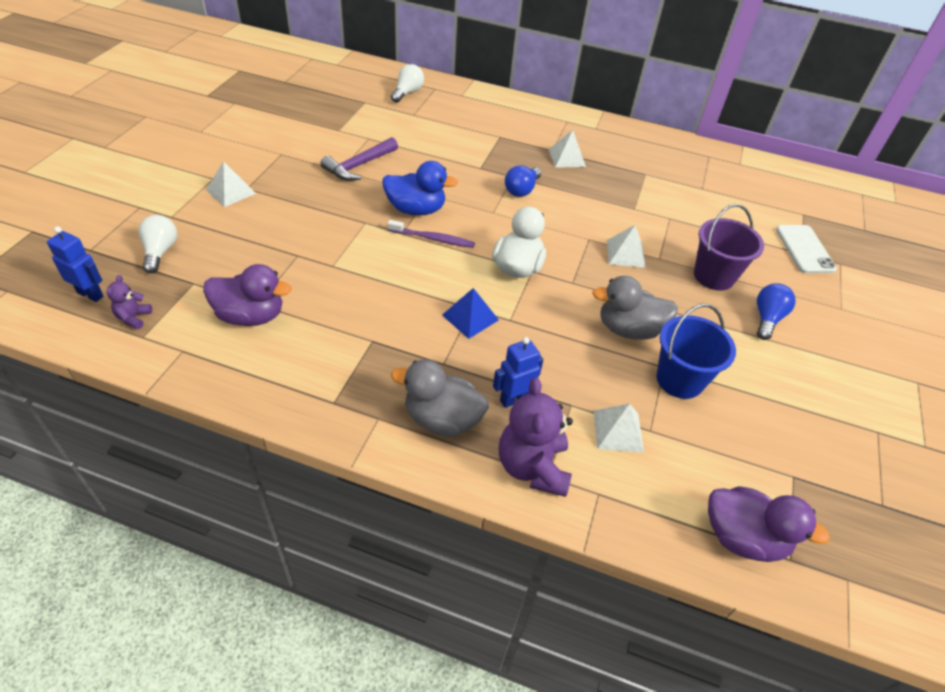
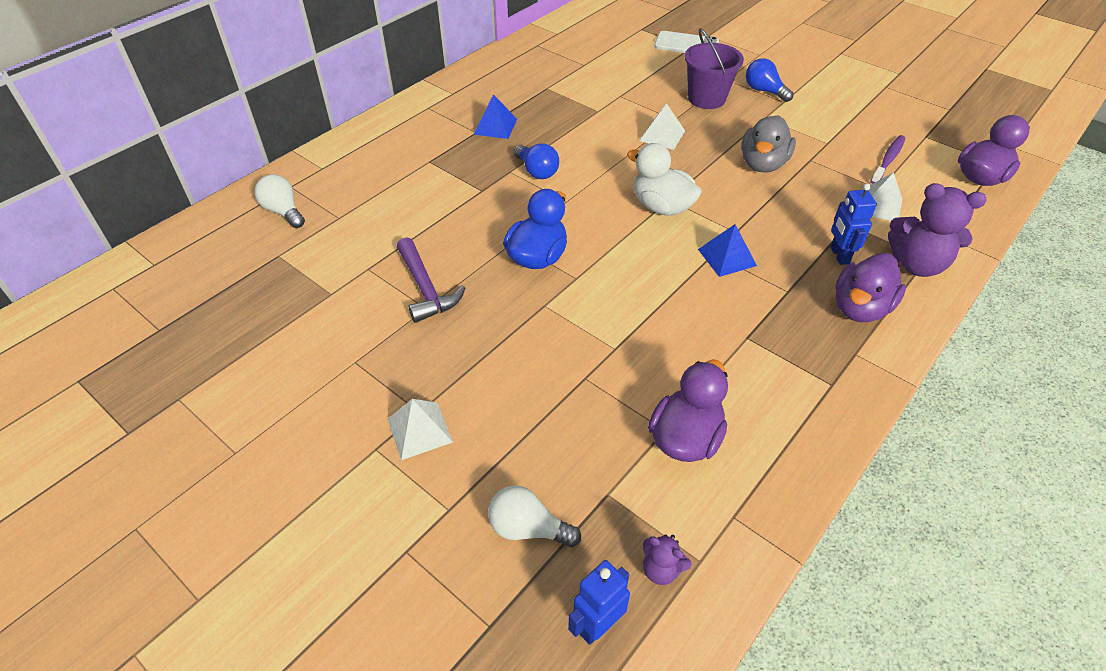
camera: 65 degrees left, 0 degrees up
purple toothbrush [387,220,475,248] -> purple toothbrush moved to [871,135,906,184]
grey duck [391,359,489,437] -> purple duck [835,253,906,322]
white pyramid [549,130,586,168] -> blue pyramid [474,94,517,139]
blue bucket [656,304,736,399] -> none

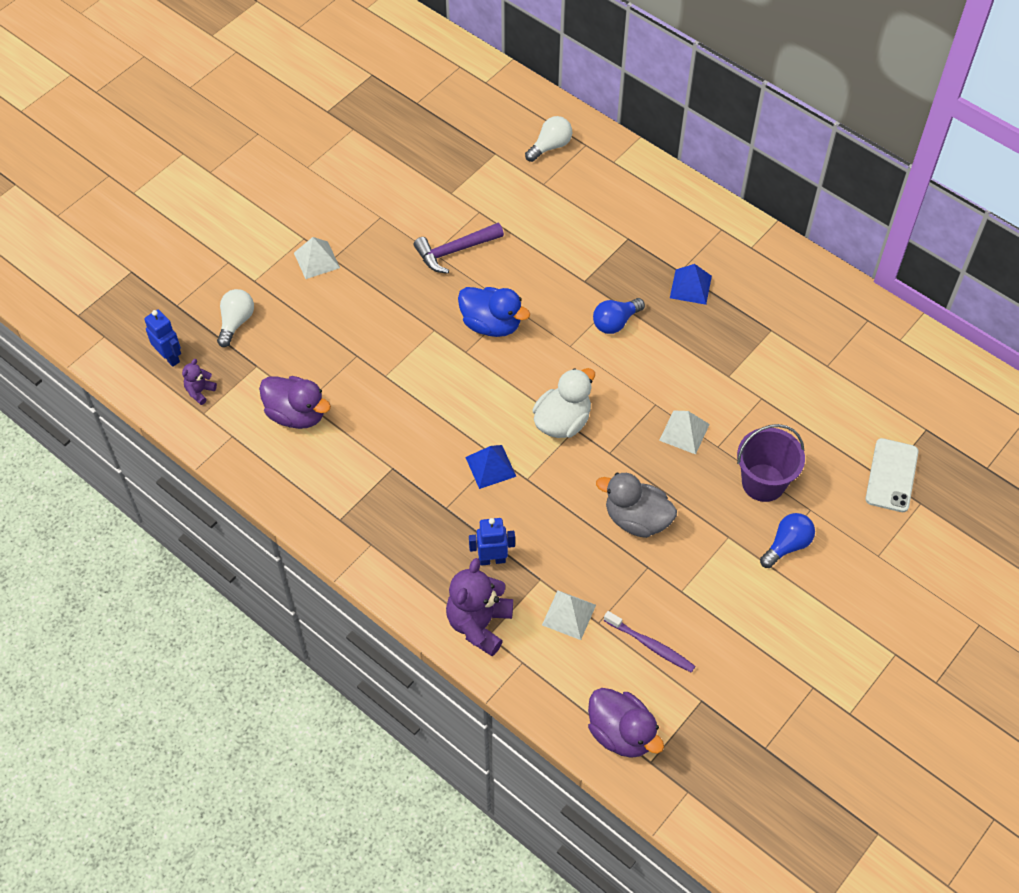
camera: 90 degrees right, 10 degrees up
purple duck [835,253,906,322] -> none

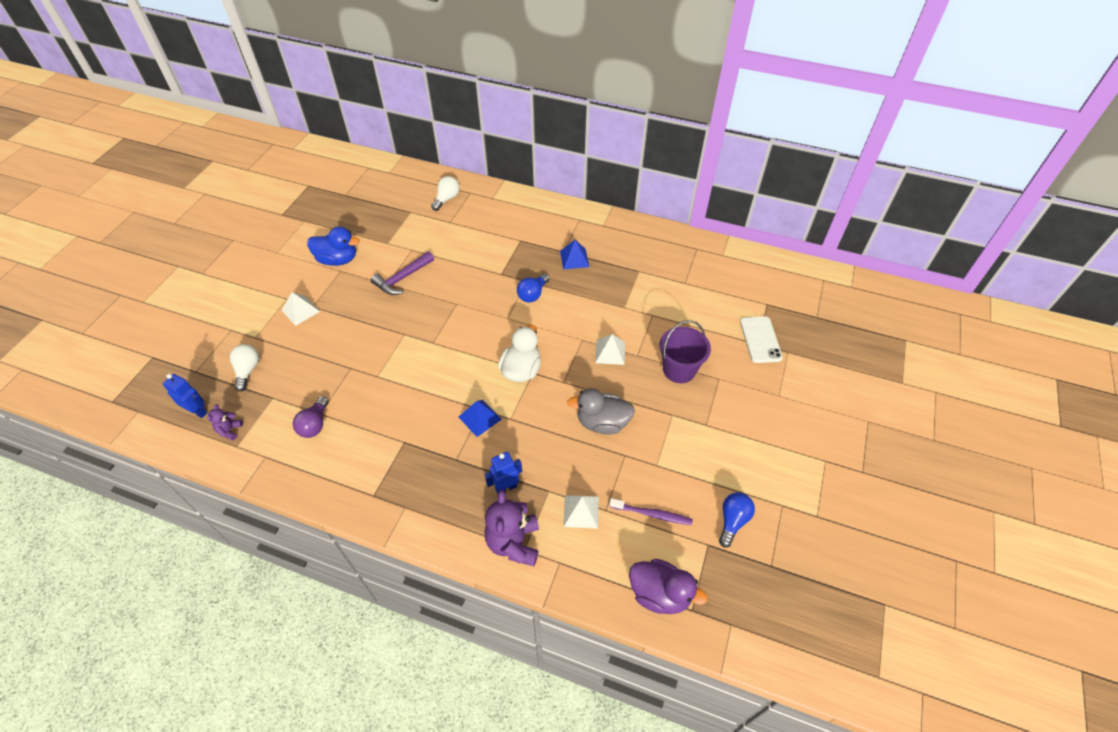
camera: 20 degrees left, 5 degrees down
purple duck [259,376,331,429] -> purple light bulb [293,396,329,438]
blue duck [458,287,530,337] -> blue duck moved to [307,227,360,266]
blue light bulb [760,513,815,568] -> blue light bulb moved to [719,492,755,547]

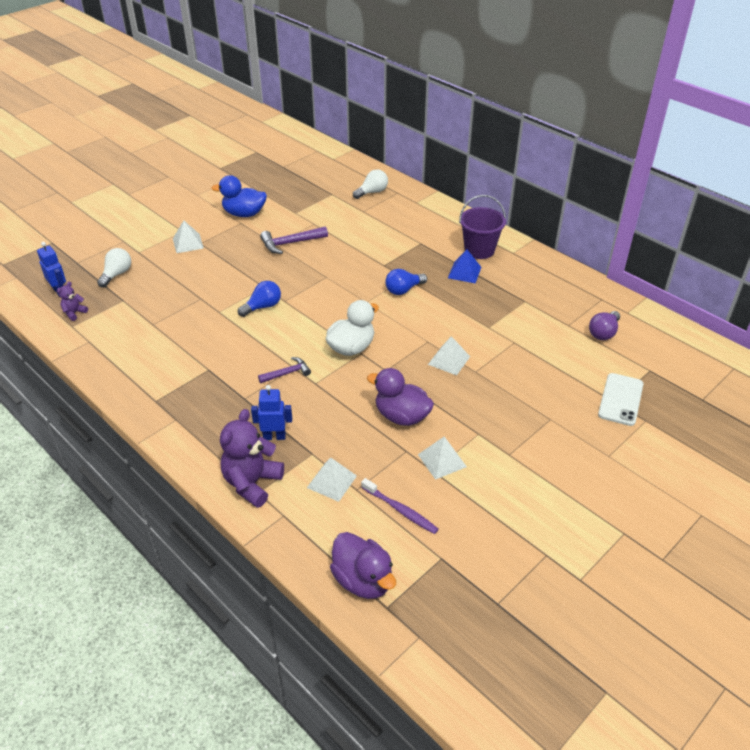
camera: 25 degrees right, 10 degrees down
purple light bulb [293,396,329,438] -> purple light bulb moved to [589,311,620,340]
blue duck [307,227,360,266] -> blue duck turned 150 degrees clockwise [211,175,267,217]
blue pyramid [459,400,502,437] -> purple hammer [258,357,311,383]
grey duck [567,388,635,435] -> purple duck [367,368,434,426]
purple bucket [659,320,711,383] -> purple bucket moved to [459,195,506,259]
blue light bulb [719,492,755,547] -> blue light bulb moved to [238,281,281,317]
none -> white pyramid [418,436,467,480]

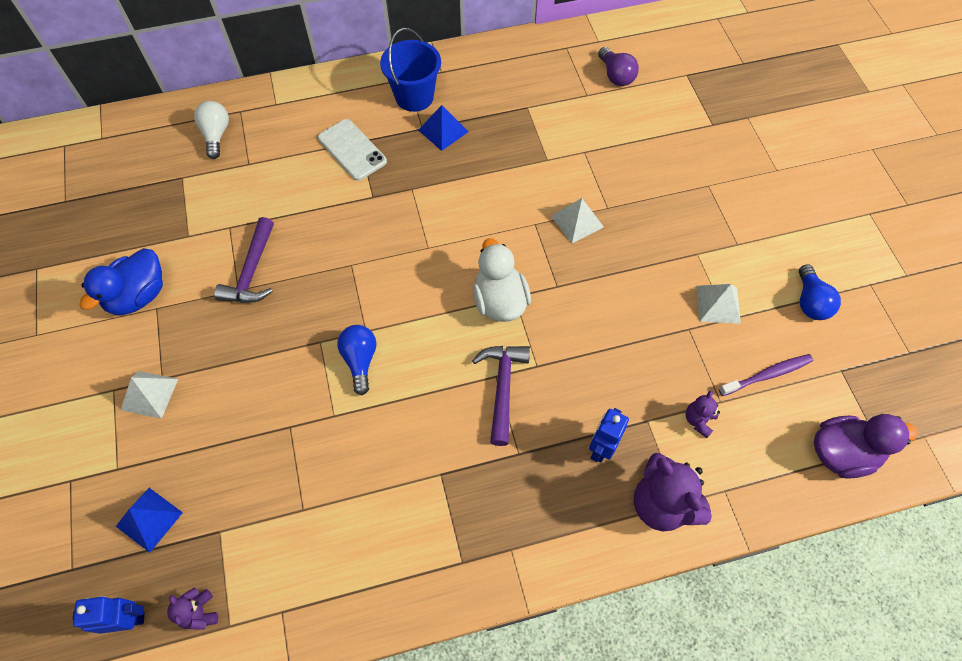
camera: 60 degrees left, 20 degrees up
white light bulb [97,248,131,288] -> blue pyramid [116,488,183,553]
purple hammer [258,357,311,383] -> purple hammer [472,346,530,446], size x1.54
white pyramid [307,457,357,502] -> purple teddy bear [686,390,720,438]
purple duck [367,368,434,426] -> none
blue light bulb [385,269,427,295] -> blue light bulb moved to [799,264,841,320]
purple bucket [459,195,506,259] -> blue bucket [380,28,441,112]
white phone [598,373,643,426] -> white phone moved to [318,119,387,181]

